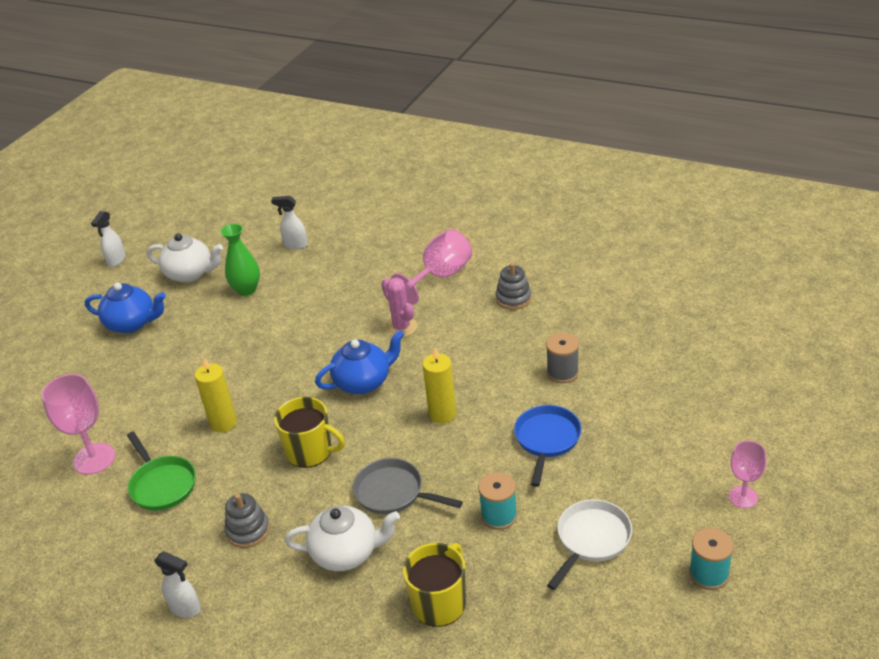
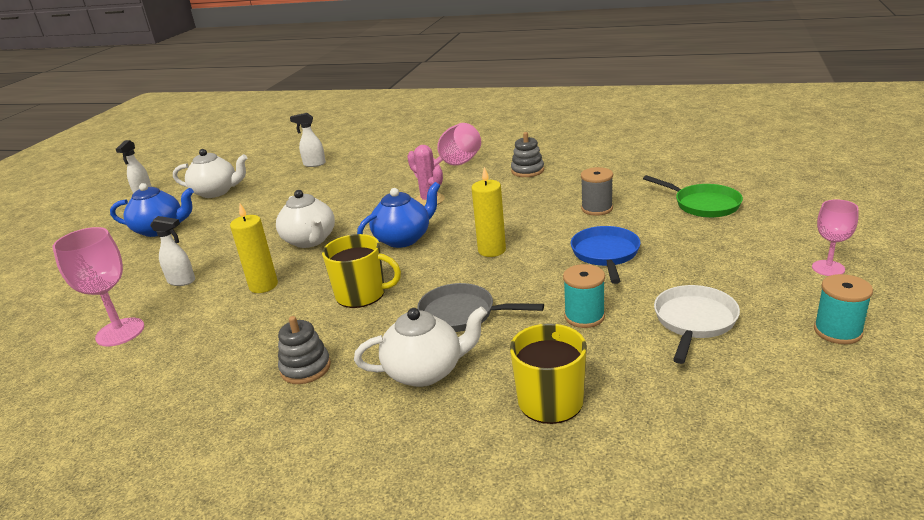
camera: 10 degrees left, 10 degrees down
green pan [127,432,196,511] -> green pan moved to [643,175,743,218]
white spray bottle [154,551,201,618] -> white spray bottle moved to [150,216,195,286]
green vase [221,224,260,296] -> none
none -> white teapot [276,190,335,248]

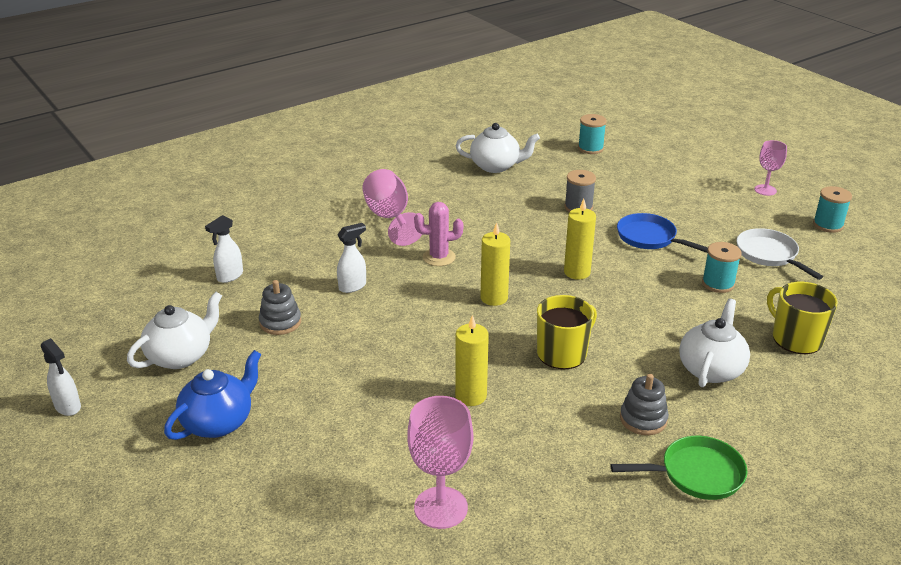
camera: 55 degrees left, 5 degrees up
white spray bottle [150,216,195,286] -> white spray bottle moved to [337,223,366,293]
white teapot [276,190,335,248] -> white teapot moved to [456,123,540,173]
blue teapot [357,182,440,248] -> yellow candle [481,222,510,306]
grey pan [417,283,544,332] -> none
grey stacking toy [511,132,544,177] -> grey stacking toy moved to [259,280,301,335]
green pan [643,175,743,218] -> green pan moved to [611,436,748,500]
none -> turquoise spool [578,114,607,154]

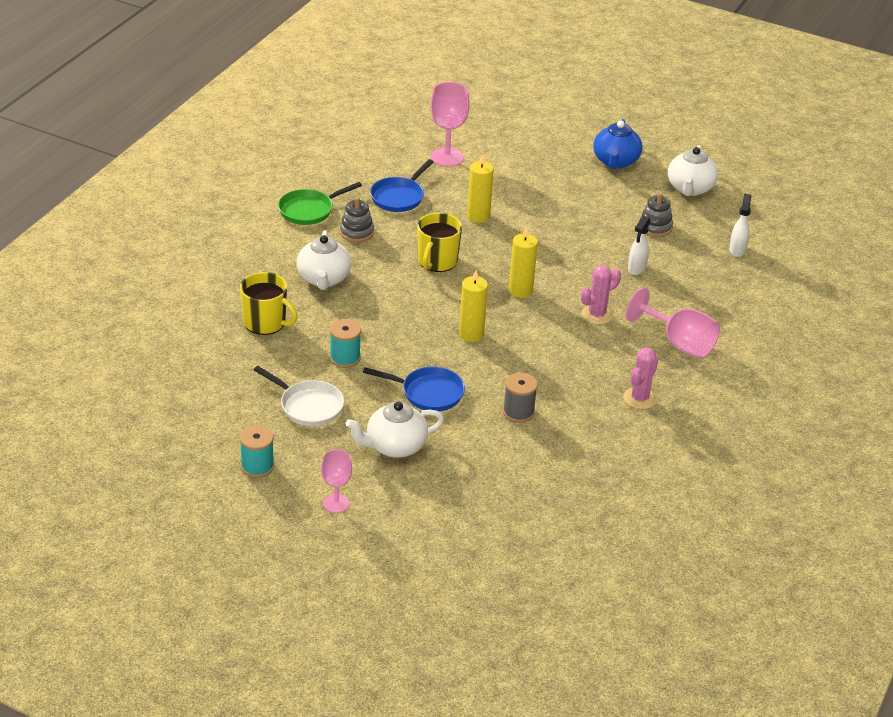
camera: 150 degrees right, 5 degrees up
white spray bottle [41,338,81,416] -> none
white teapot [456,123,540,173] -> white teapot moved to [346,401,444,458]
turquoise spool [578,114,607,154] -> none
none -> blue pan [370,159,433,212]
none -> pink cactus [623,347,659,409]

